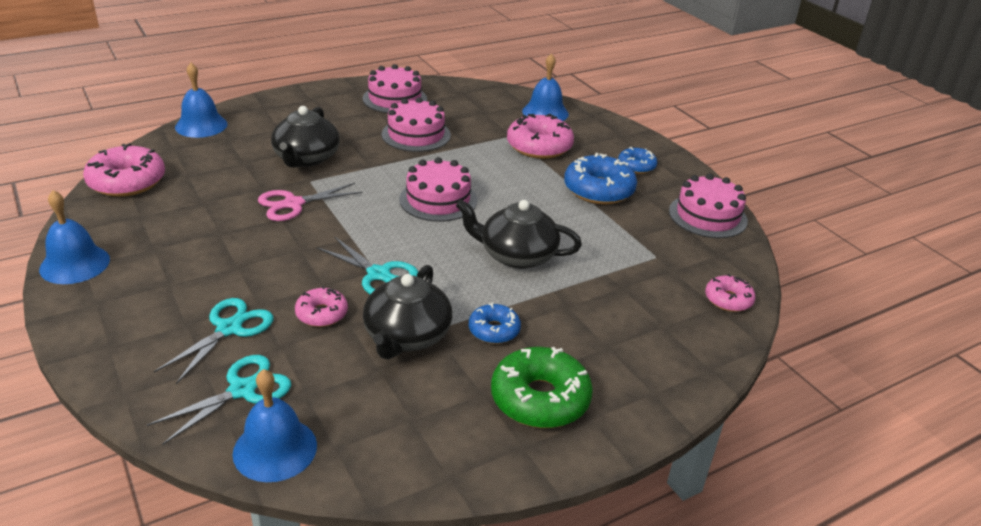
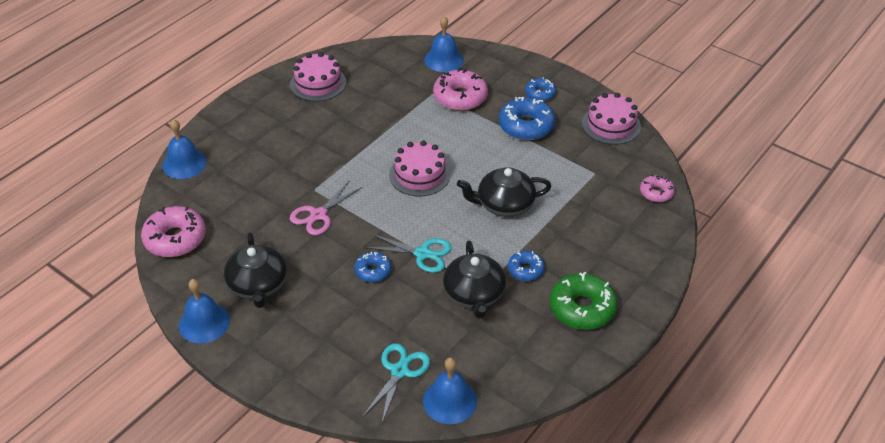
camera: 20 degrees left, 10 degrees up
turquoise scissors [154,298,273,384] -> none
black teapot [271,106,340,168] -> black teapot moved to [224,232,287,308]
pink donut [295,286,348,327] -> none
pink cake [382,97,451,152] -> none
none -> blue donut [355,252,391,282]

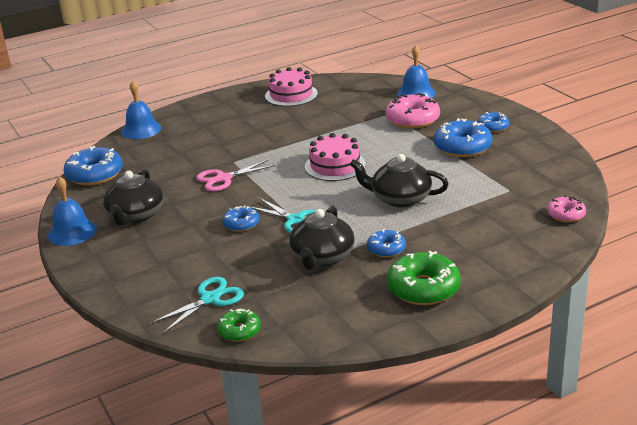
camera: 25 degrees right, 15 degrees down
pink donut [141,206,206,257] -> blue donut [64,146,123,186]
blue bell [423,357,477,424] -> green donut [217,308,261,342]
pink cake [582,93,641,145] -> none

